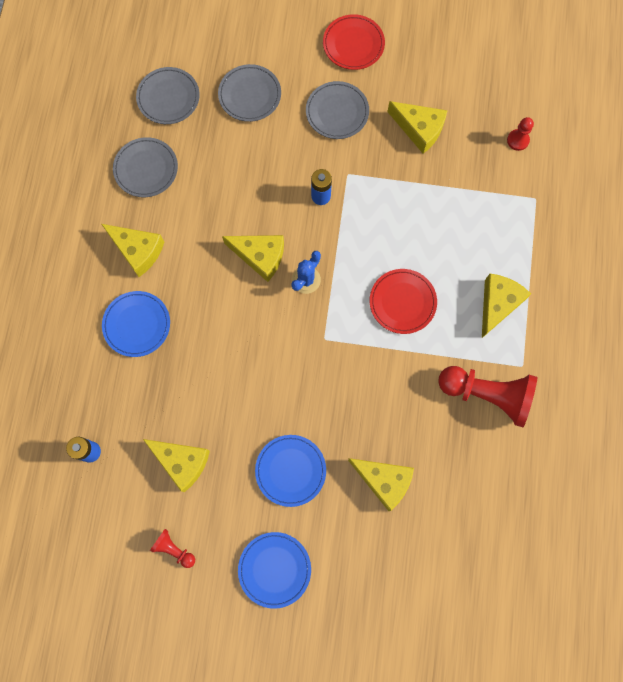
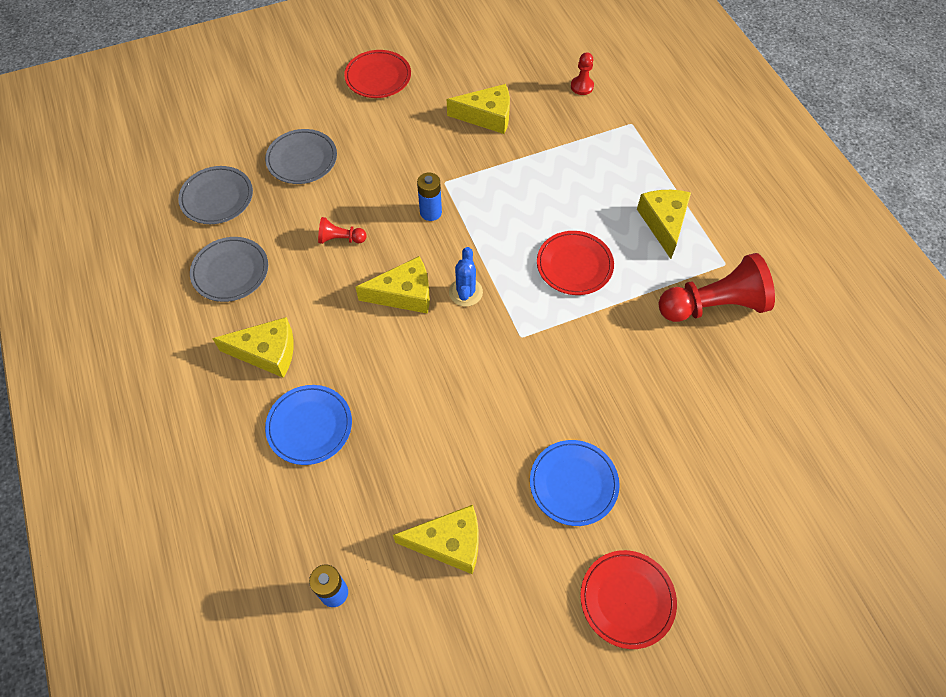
camera: 30 degrees left, 15 degrees down
red pawn [150,529,195,568] -> red pawn moved to [318,217,367,244]
blue plate [238,532,311,609] -> red plate [580,550,677,649]
grey plate [306,81,369,139] -> none
yellow cheese [348,458,414,511] -> none

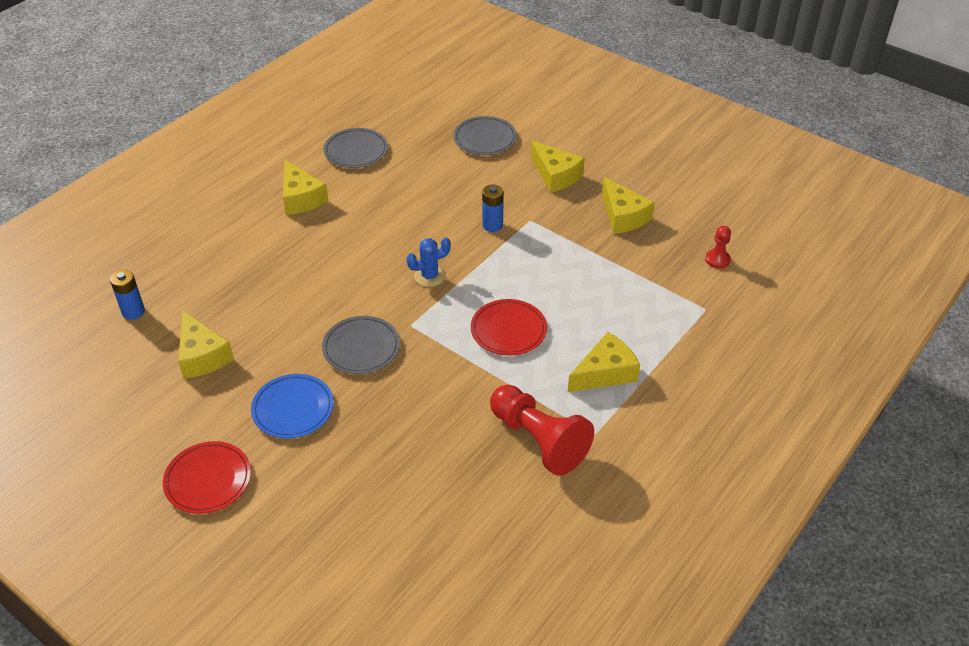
camera: 60 degrees right, 15 degrees down
grey plate [178,166,253,224] -> grey plate moved to [322,316,400,374]
blue plate [265,385,352,465] -> none
red pawn [318,217,367,244] -> none
red plate [344,50,411,98] -> none
yellow cheese [355,256,430,314] -> yellow cheese moved to [531,140,585,193]

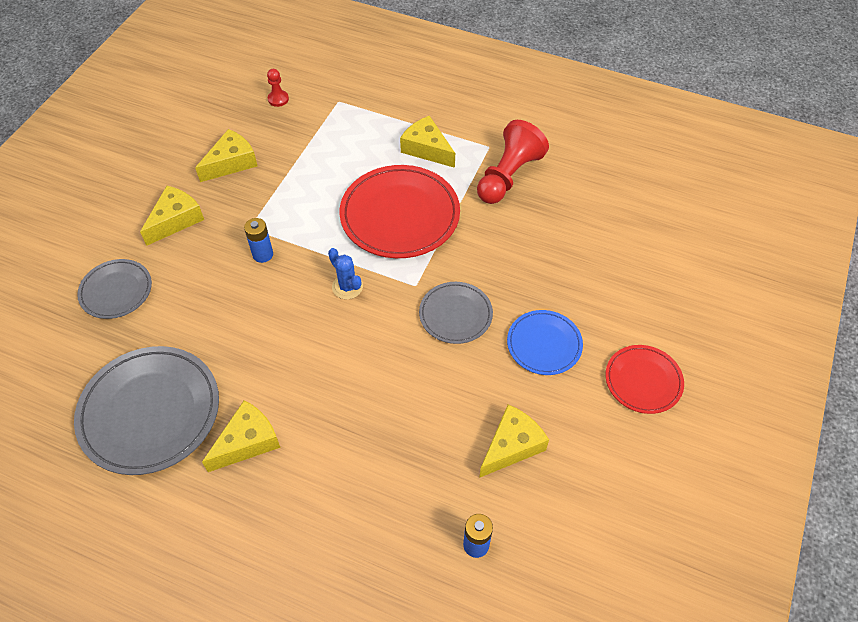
camera: 105 degrees left, 10 degrees up
grey plate [324,128,388,168] -> grey plate [74,346,219,475], size x1.77
red plate [471,299,547,356] -> red plate [339,165,460,258], size x1.77

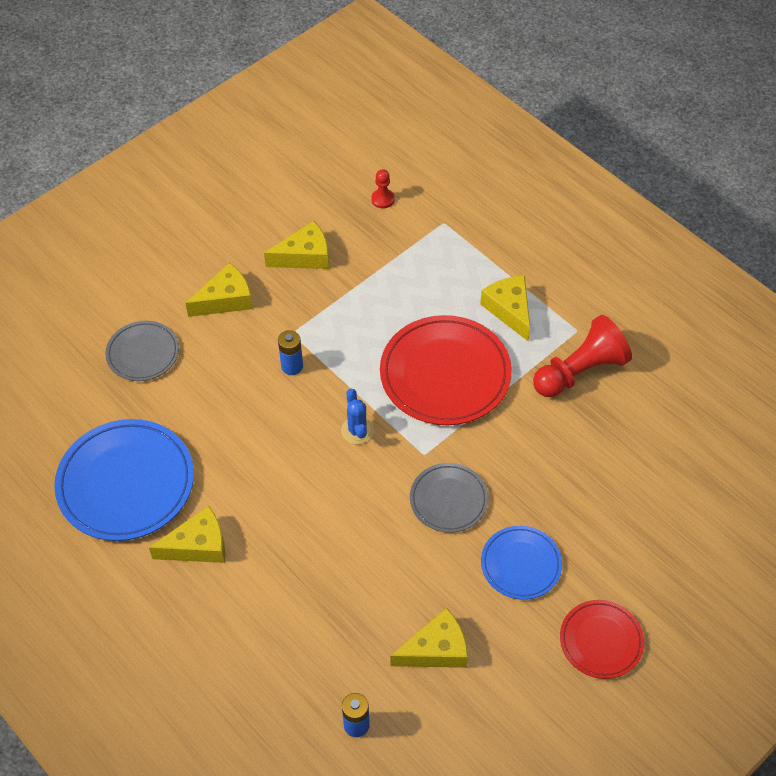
camera: 25 degrees right, 0 degrees up
grey plate [74,346,219,475] -> blue plate [54,419,194,541]

